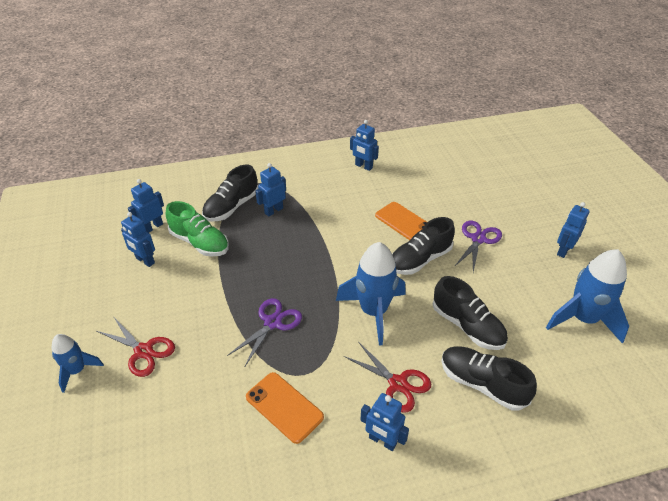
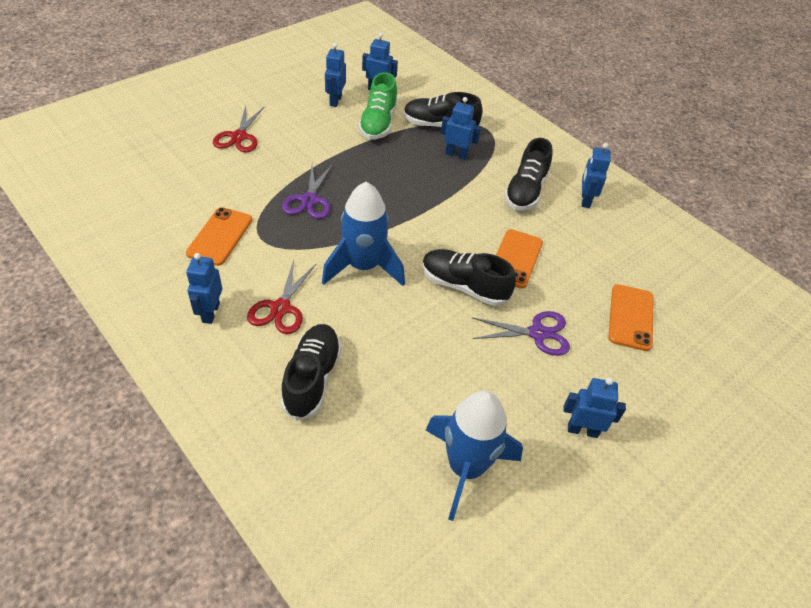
camera: 60 degrees right, 5 degrees up
blue rocket [51,334,104,393] -> none
purple scissors [227,298,302,366] -> purple scissors turned 90 degrees clockwise [282,165,332,219]
black shoe [432,276,508,350] -> black shoe moved to [504,138,552,211]
none -> orange phone [609,284,654,351]

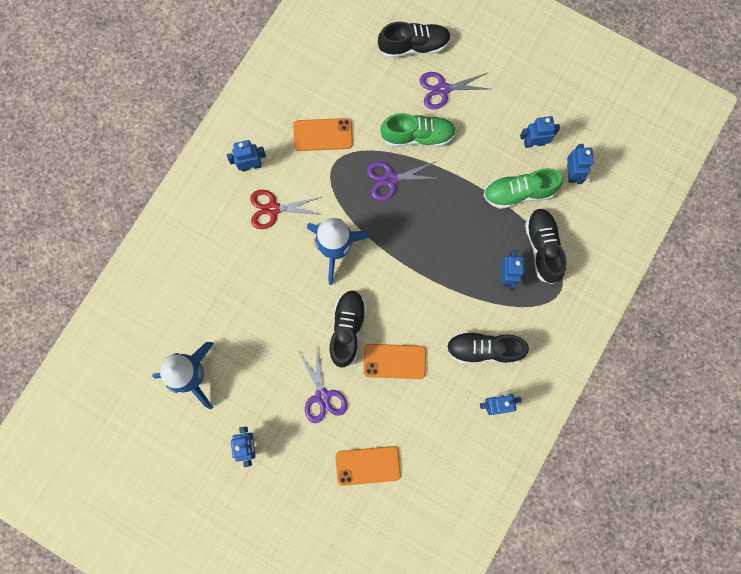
camera: 75 degrees right, 30 degrees up
red scissors [213,106,264,152] -> purple scissors [419,72,489,109]
black shoe [281,324,342,421] -> black shoe moved to [378,22,451,58]
none -> green shoe [380,113,456,147]

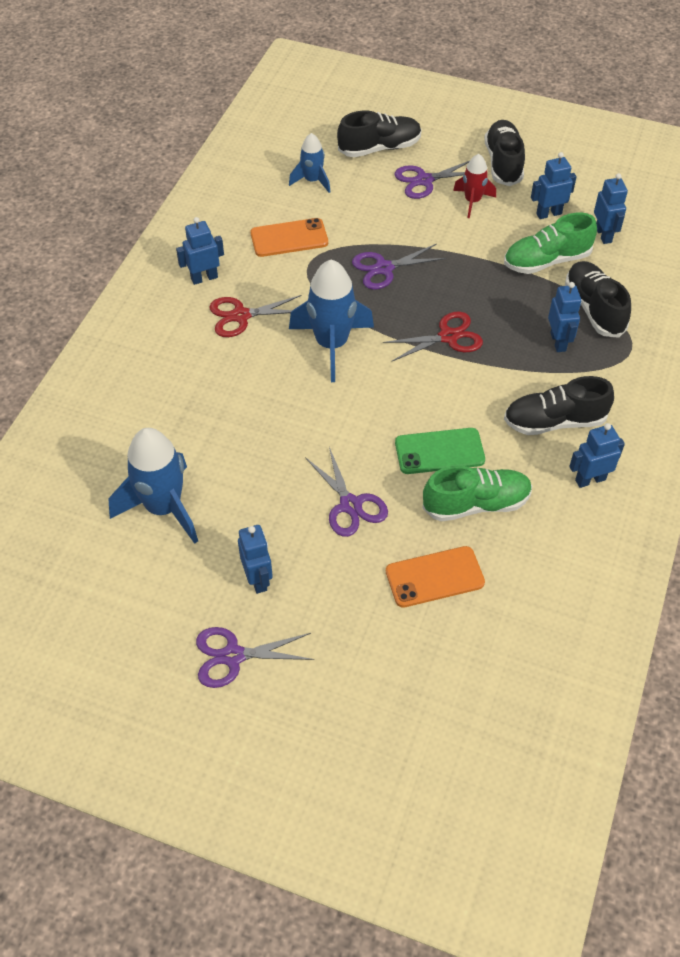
camera: 10 degrees left, 25 degrees down
black shoe [329,290,366,368] -> black shoe moved to [484,120,525,186]
orange phone [363,344,426,379] -> green phone [395,428,485,474]
green shoe [380,113,456,147] -> green shoe moved to [422,466,532,522]
none -> purple scissors [196,627,314,688]
none -> blue rocket [289,133,331,193]
none -> red scissors [383,312,483,361]
none -> red rocket [453,154,496,218]

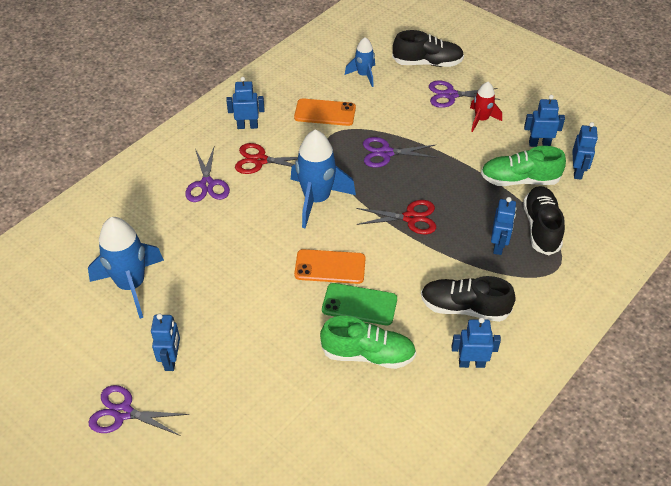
camera: 20 degrees right, 5 degrees down
purple scissors [305,447,388,537] -> purple scissors moved to [185,147,230,202]
orange phone [386,546,485,608] -> orange phone moved to [294,249,366,284]
black shoe [484,120,525,186] -> none

